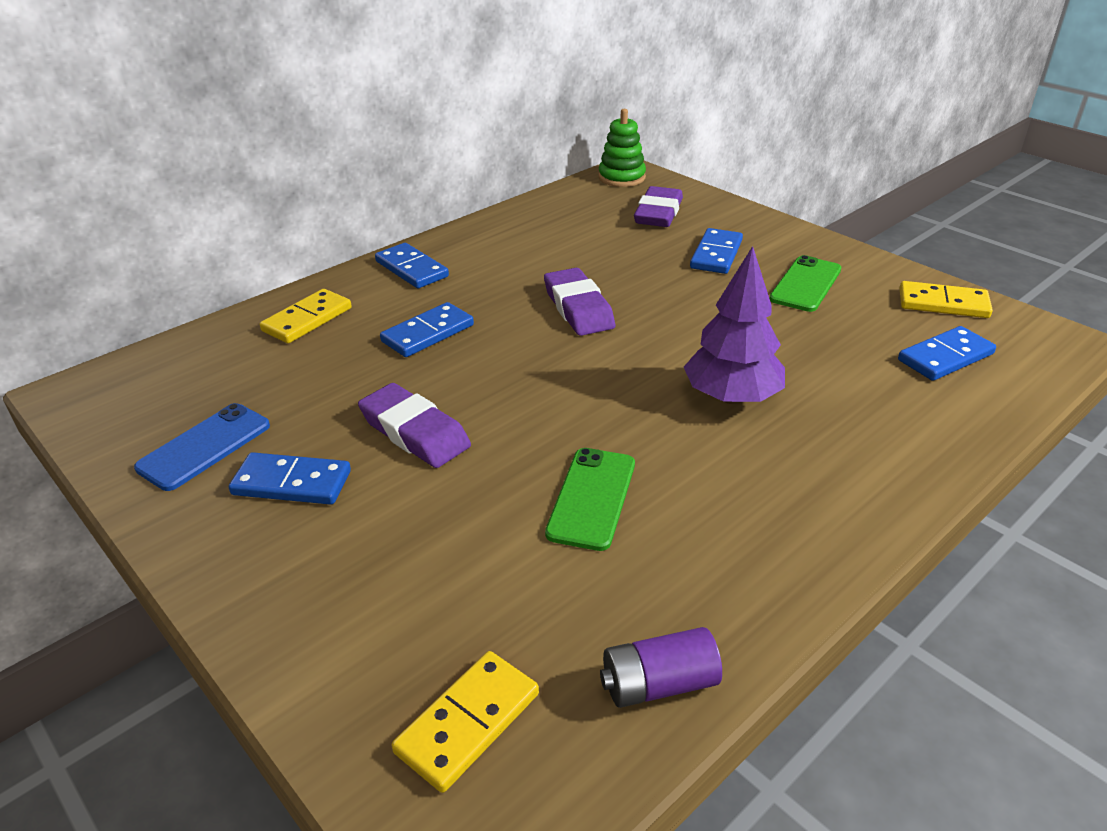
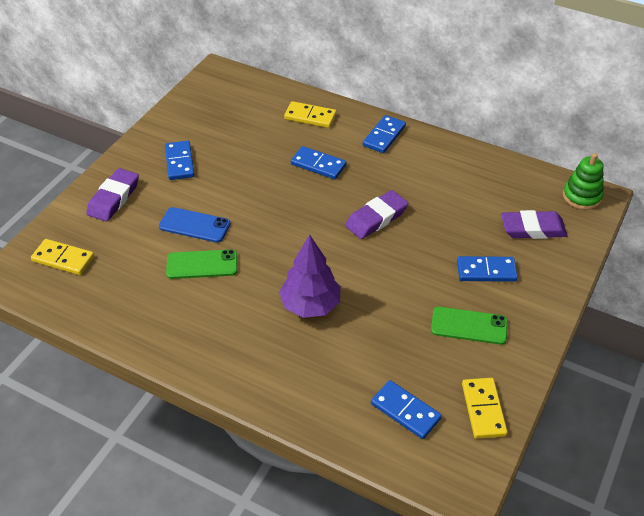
camera: 70 degrees right, 10 degrees up
blue phone [134,403,270,491] -> blue phone moved to [159,207,231,243]
purple eraser [358,383,471,468] -> purple eraser moved to [86,168,139,221]
purple battery [600,627,722,708] -> none

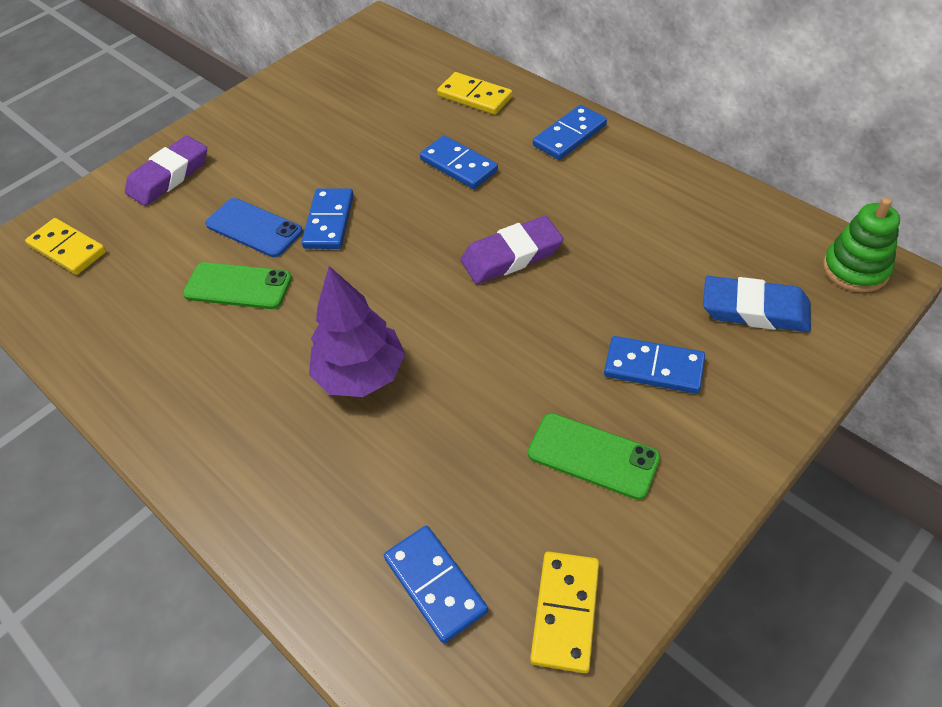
camera: 20 degrees right, 5 degrees up
blue domino [165,141,195,180] -> blue domino moved to [301,188,354,249]
purple eraser [501,210,568,239] -> blue eraser [703,276,811,332]

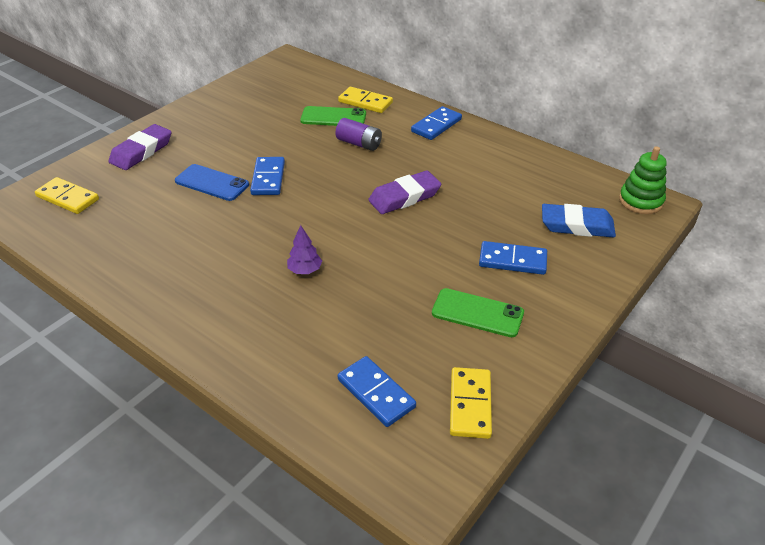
camera: 10 degrees left, 10 degrees down
green phone [183,262,292,309] -> green phone moved to [300,106,366,126]
purple tree [309,266,405,397] -> purple tree [287,225,322,274], size x0.51
blue domino [420,135,498,189] -> purple battery [335,118,382,151]

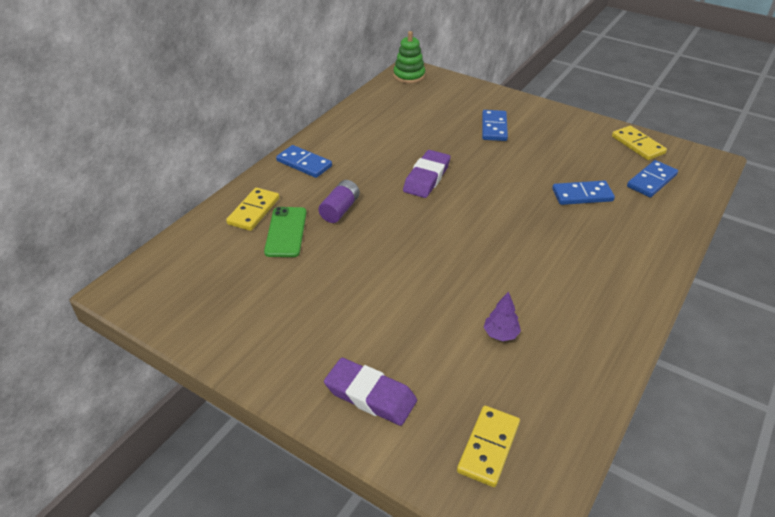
camera: 95 degrees left, 0 degrees up
blue phone [175,164,249,201] -> none
blue domino [250,157,285,195] -> blue domino moved to [552,180,615,205]
purple tree [287,225,322,274] -> purple tree moved to [484,291,521,341]
purple eraser [368,170,441,214] -> purple eraser turned 60 degrees clockwise [403,150,451,198]
green phone [432,288,524,337] -> none
yellow domino [450,367,492,439] -> yellow domino turned 60 degrees clockwise [612,126,667,160]
blue eraser [542,204,616,238] -> none

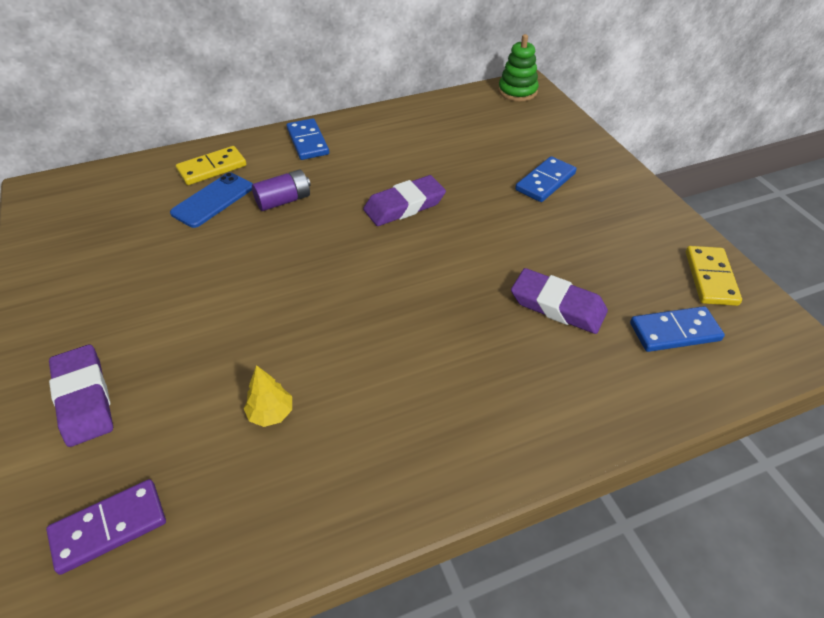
camera: 35 degrees right, 5 degrees up
green phone [264,207,306,257] -> blue phone [170,172,253,228]
yellow domino [457,406,520,487] -> purple domino [46,479,166,575]
purple tree [484,291,521,341] -> yellow tree [244,365,292,427]
blue domino [552,180,615,205] -> purple eraser [511,268,608,334]

